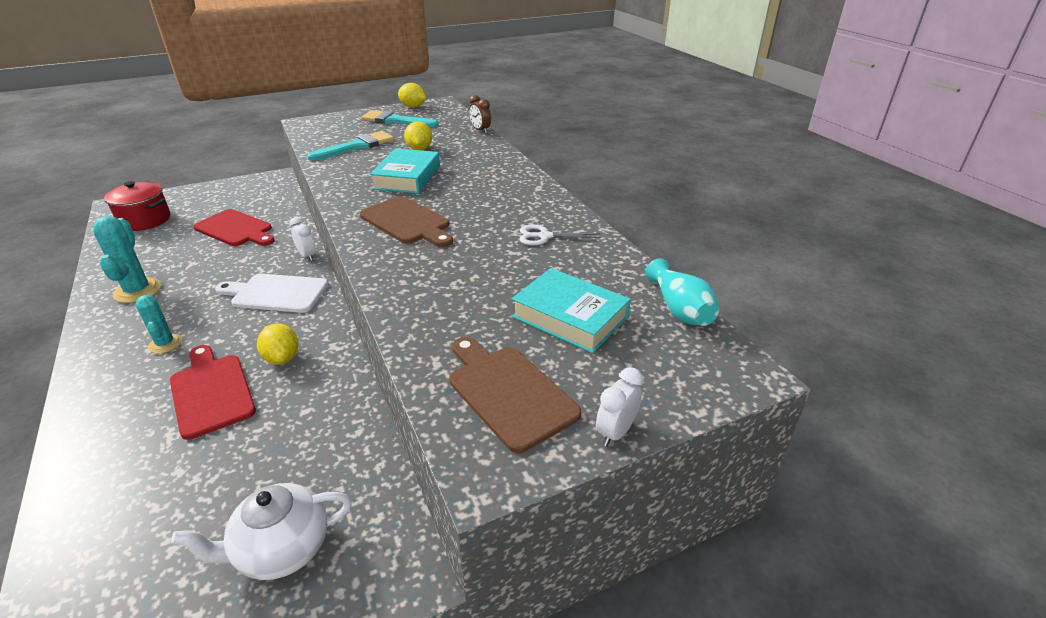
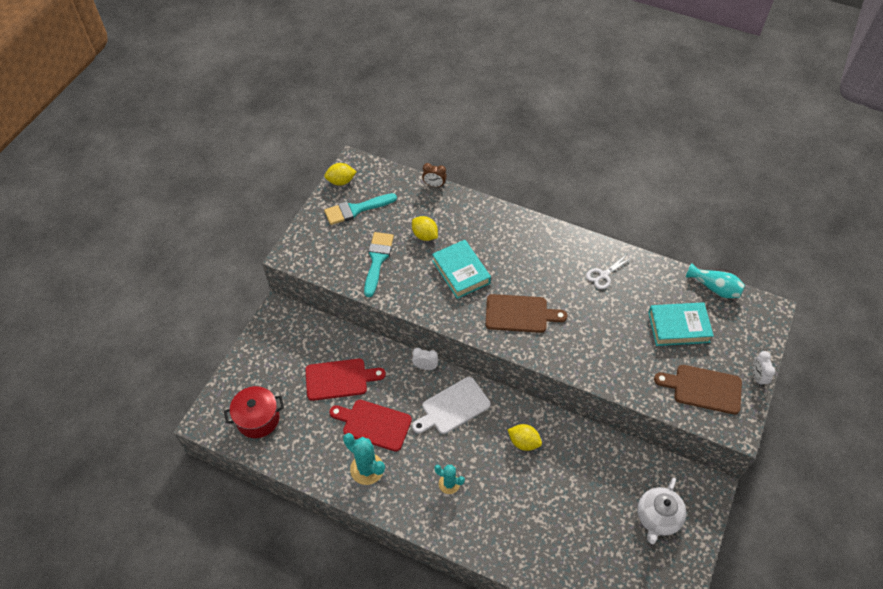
camera: 40 degrees left, 20 degrees up
red cutting board [170,345,256,440] -> red cutting board moved to [329,400,412,451]

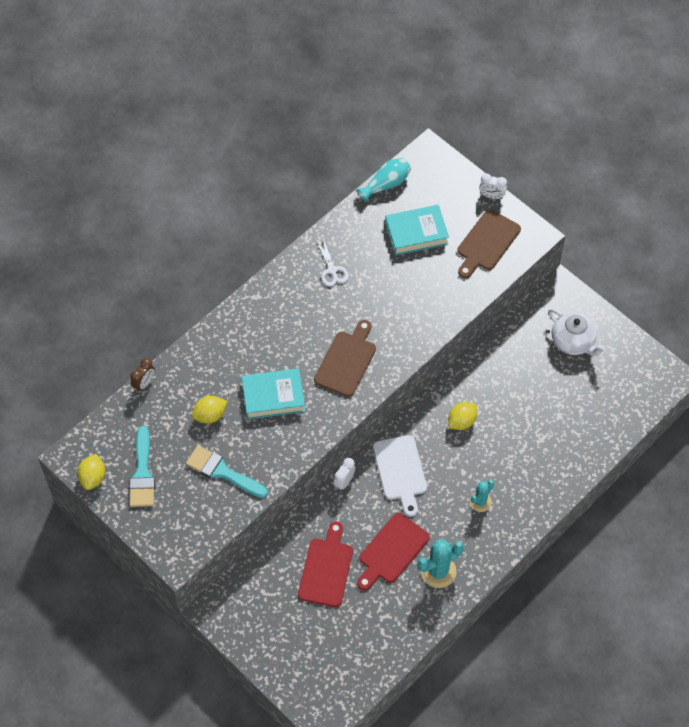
camera: 70 degrees left, 5 degrees up
red pot [224,386,284,438] -> none
turquoise book [648,302,714,346] -> turquoise book turned 60 degrees clockwise [385,205,449,255]

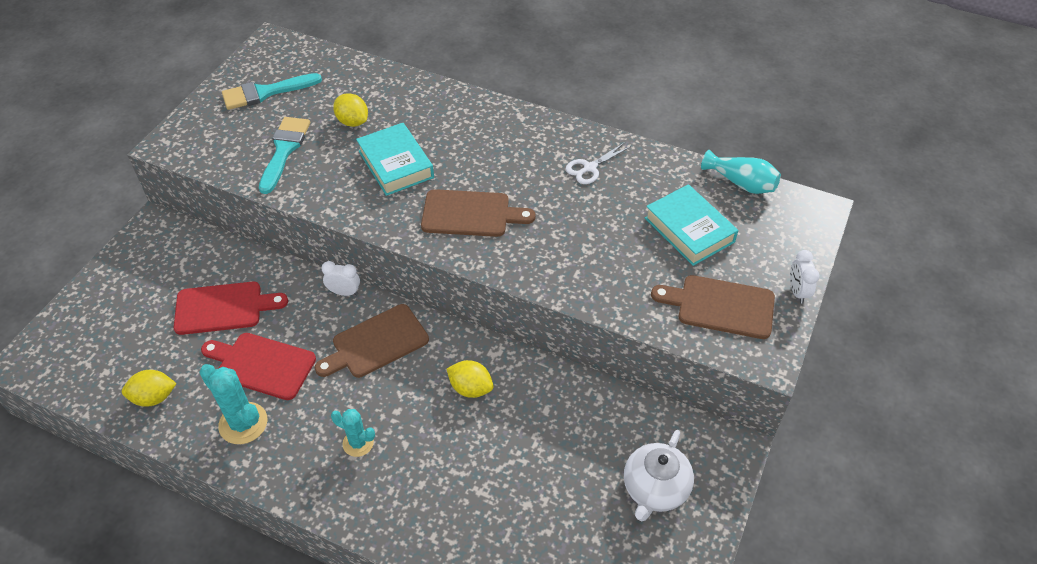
camera: 70 degrees right, 10 degrees down
yellow lemon [77,454,105,490] -> yellow lemon moved to [122,370,177,407]
brown clock [130,358,155,392] -> none
white cutting board [373,435,427,517] -> brown cutting board [315,304,429,378]

